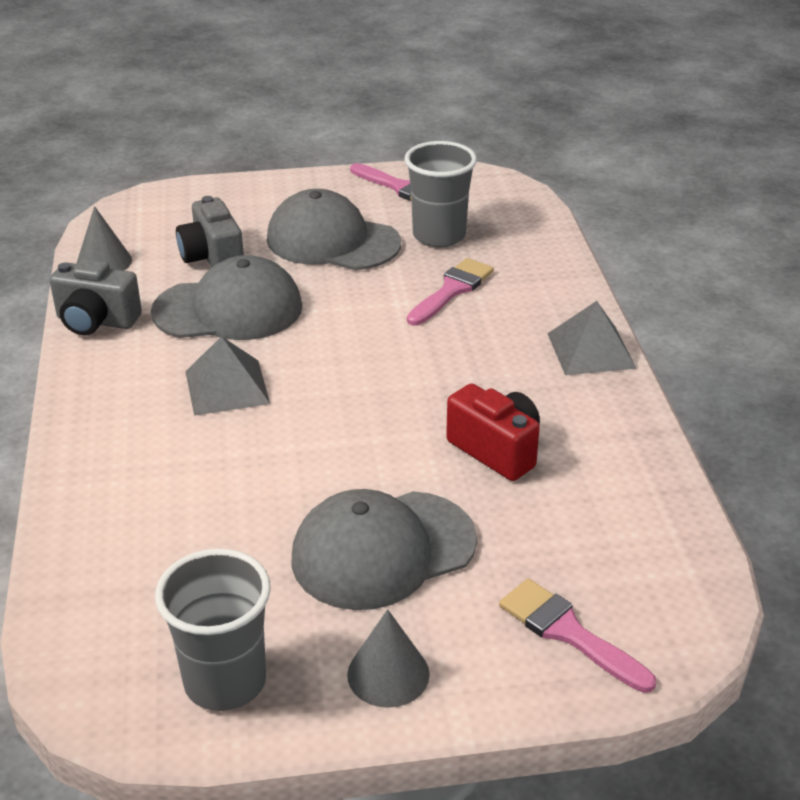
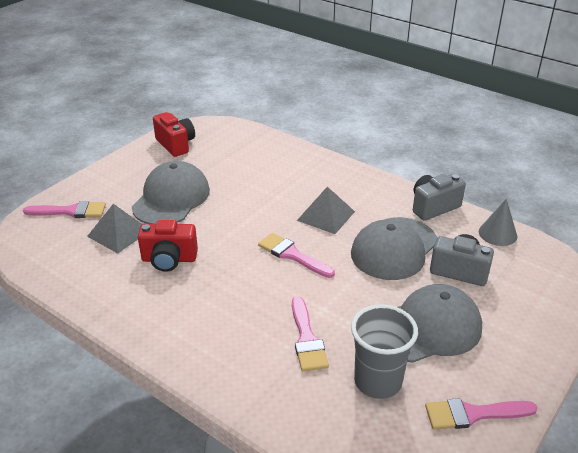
camera: 135 degrees right, 0 degrees up
grey cup [155,548,271,711] -> red camera [153,112,195,157]
grey cone [347,609,430,708] -> none
grey pyramid [548,301,637,375] -> grey pyramid moved to [87,204,142,253]
none -> pink brush [258,233,335,278]

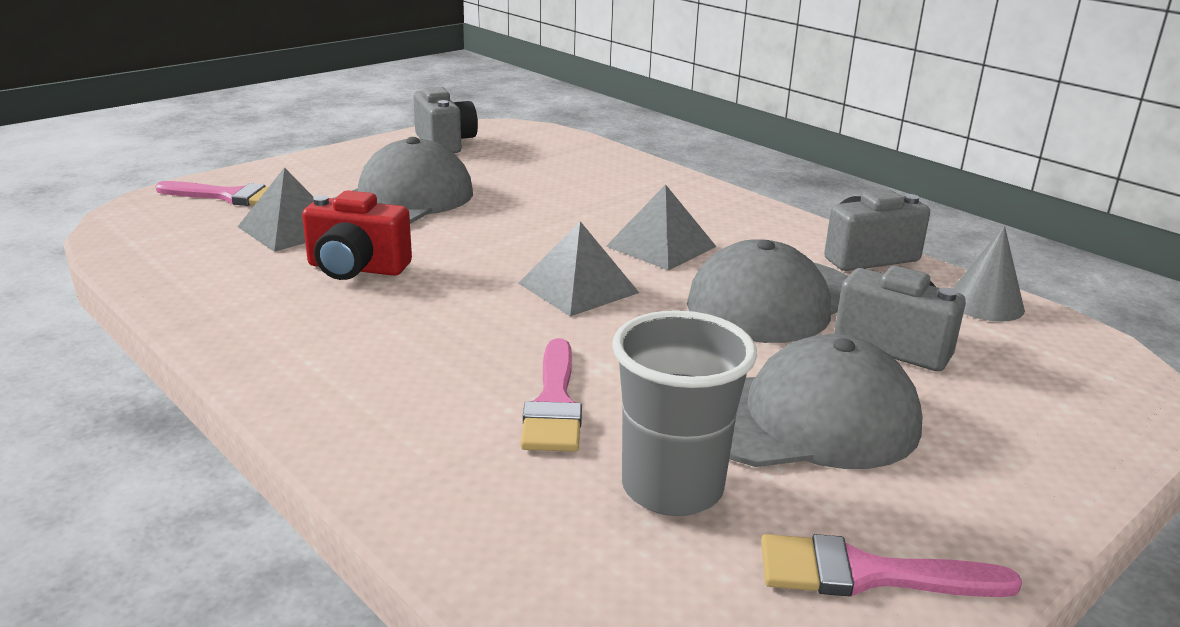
camera: 10 degrees right, 10 degrees down
red camera [153,112,195,157] -> grey camera [413,87,478,153]
pink brush [258,233,335,278] -> grey pyramid [518,221,639,316]

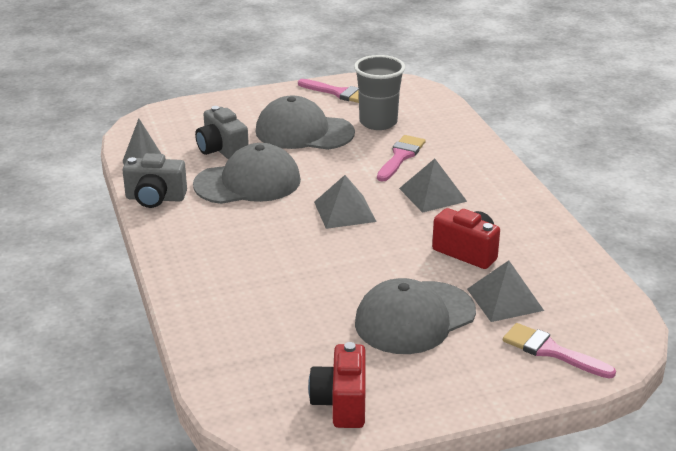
camera: 155 degrees left, 5 degrees up
grey camera [413,87,478,153] -> red camera [308,342,366,428]
grey pyramid [606,184,717,271] -> grey pyramid moved to [399,159,467,213]

